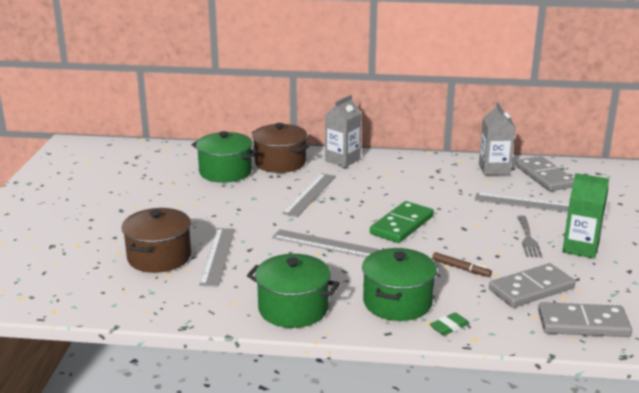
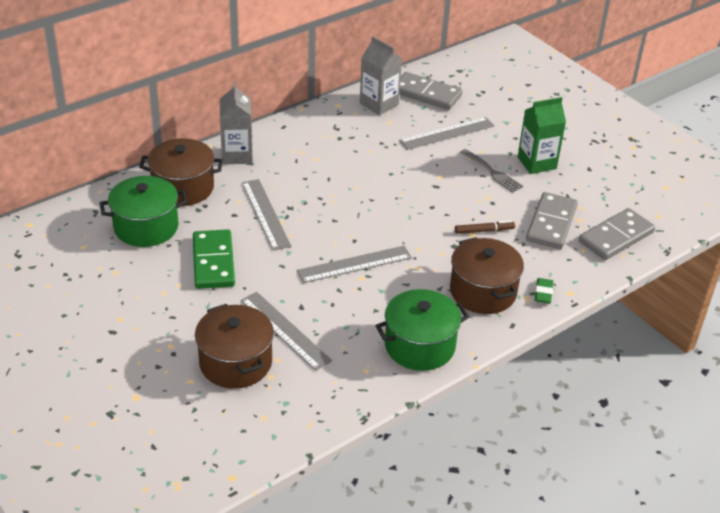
camera: 45 degrees left, 15 degrees up
green pot [362,248,437,321] -> brown pot [450,237,524,314]
green domino [370,201,434,243] -> green domino moved to [193,229,235,289]

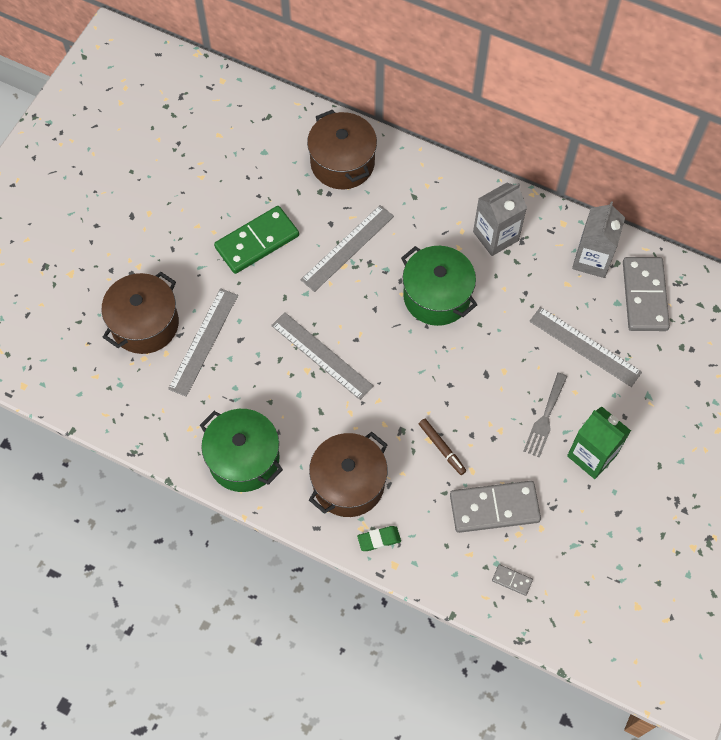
camera: 65 degrees right, 25 degrees up
green pot [100,176,187,247] -> green pot moved to [401,246,477,326]
grey carton [220,83,253,164] -> grey carton moved to [473,183,527,256]
grey domino [579,208,655,260] -> grey domino [492,564,533,596], size x0.43

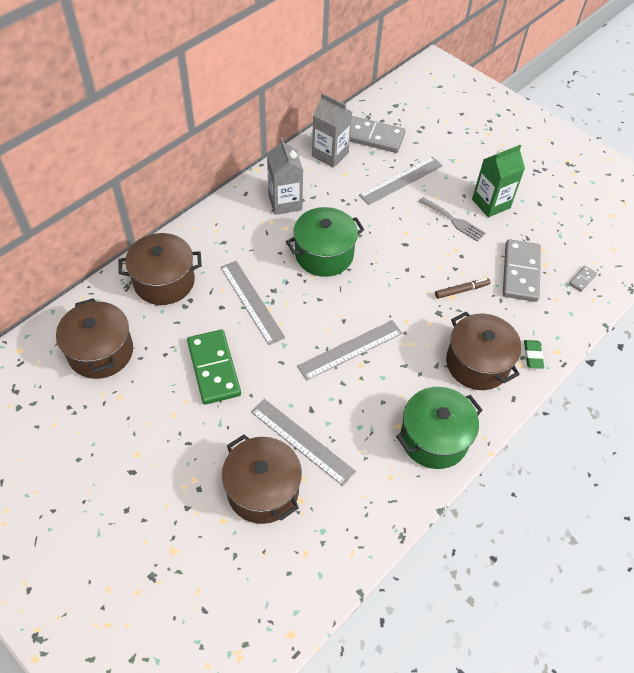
camera: 75 degrees left, 10 degrees down
none -> brown pot [56,298,133,379]

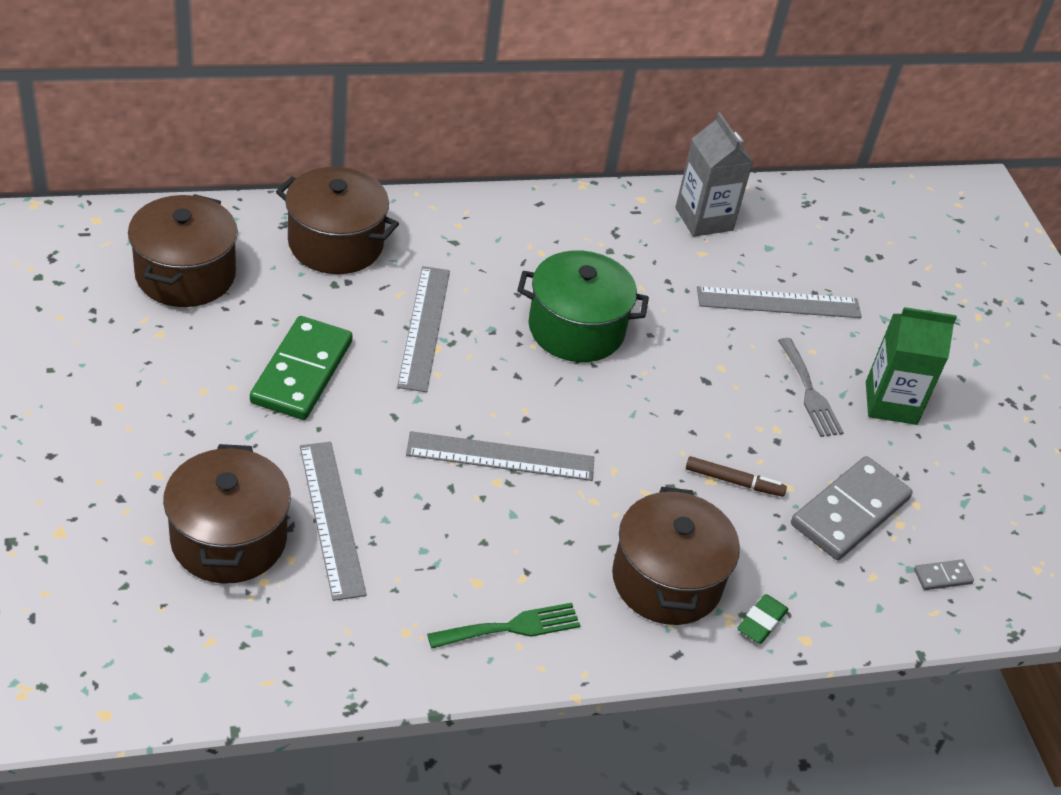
camera: 30 degrees right, 10 degrees down
grey carton [267,138,303,215] -> none
grey domino [350,116,405,153] -> none
green pot [396,387,483,469] -> green fork [427,603,581,648]

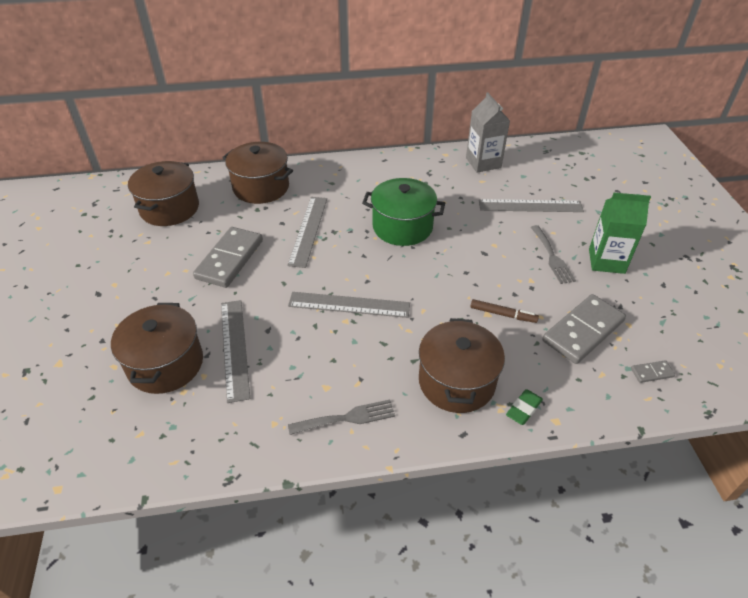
camera: 10 degrees right, 0 degrees up
green domino [250,316,353,420] -> grey domino [193,227,263,288]
green fork [427,603,581,648] -> grey fork [288,400,395,435]

